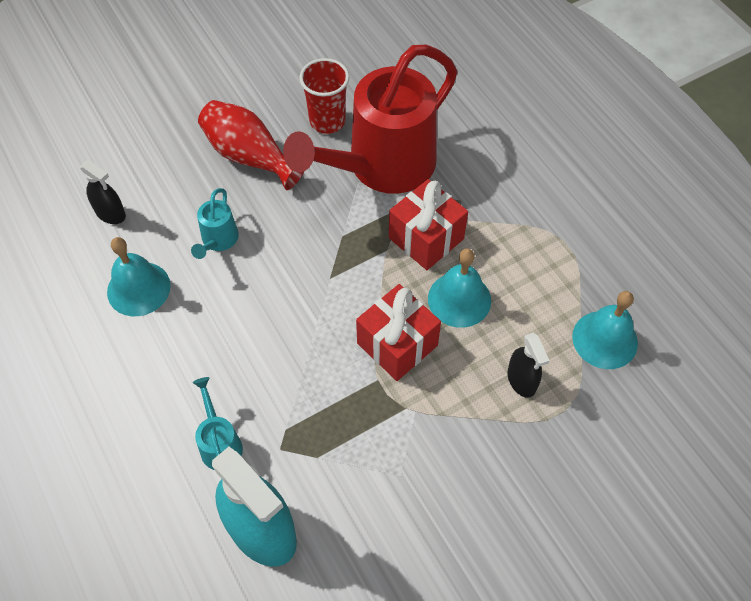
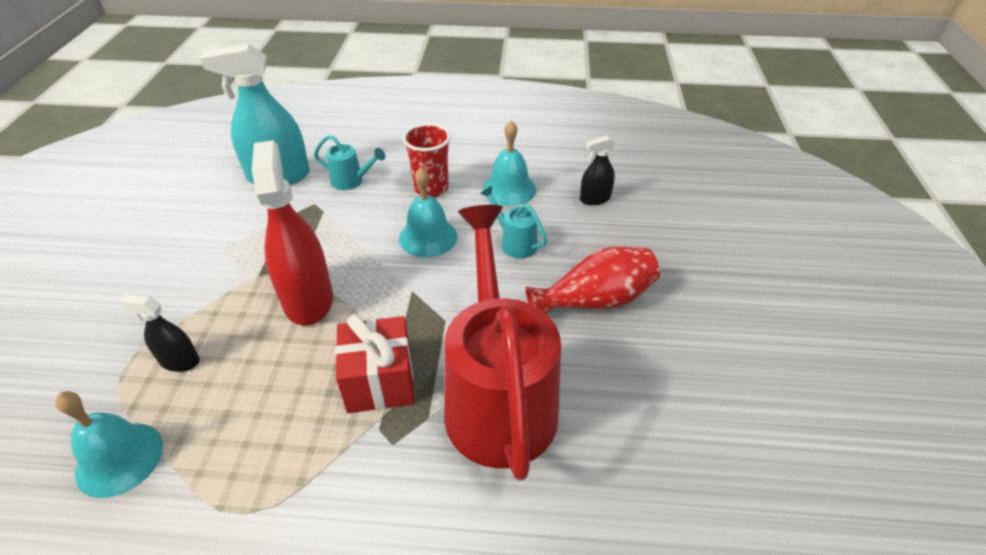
camera: 125 degrees right, 15 degrees down
red cup [299,58,349,134] -> red cup moved to [403,123,451,197]
red gift [356,284,441,381] -> red spray bottle [252,140,333,326]
turquoise bell [428,248,491,328] -> turquoise bell moved to [399,167,457,258]

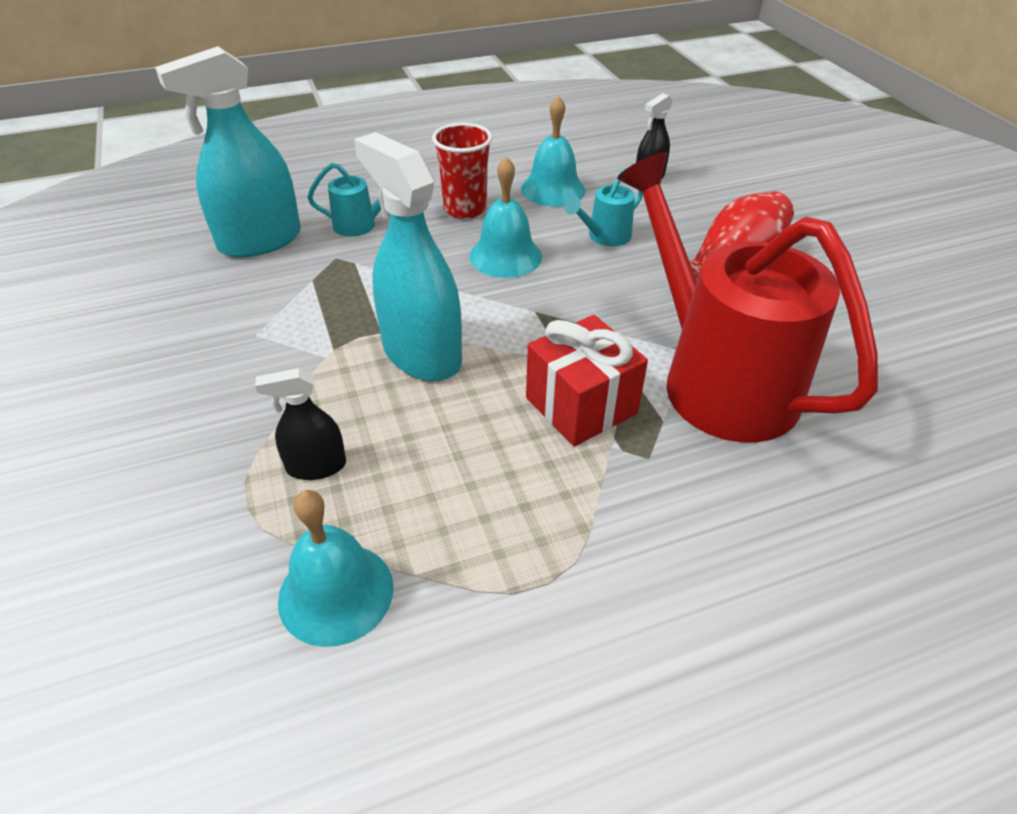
camera: 25 degrees left, 0 degrees up
red spray bottle [252,140,333,326] -> turquoise spray bottle [354,132,462,381]
turquoise watering can [480,186,547,259] -> turquoise watering can turned 60 degrees counterclockwise [565,168,643,246]

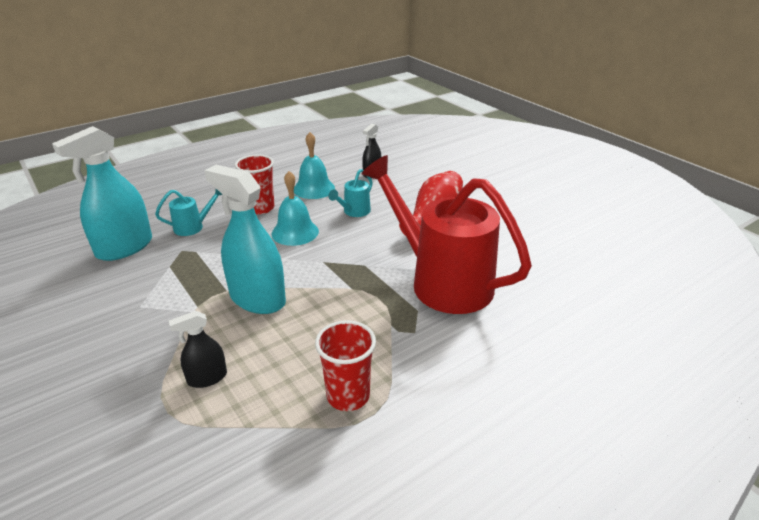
camera: 15 degrees left, 10 degrees down
turquoise bell [278,490,394,647] -> none
red gift [526,315,648,447] -> none
none -> red cup [315,320,376,411]

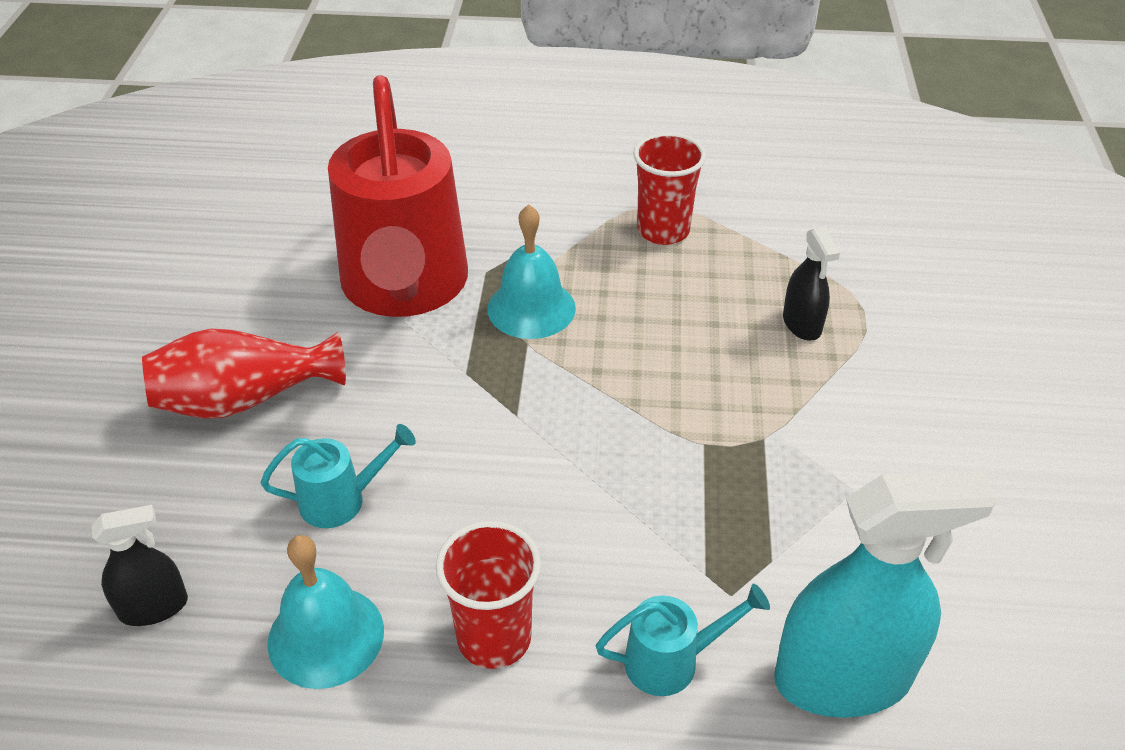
camera: 140 degrees left, 10 degrees up
turquoise watering can [155,189,223,236] -> turquoise watering can turned 150 degrees clockwise [596,584,770,696]
black spray bottle [169,311,227,388] -> black spray bottle turned 60 degrees clockwise [783,227,840,341]
turquoise spray bottle [204,165,286,314] -> none
turquoise bell [272,171,319,246] -> turquoise bell moved to [487,204,576,339]

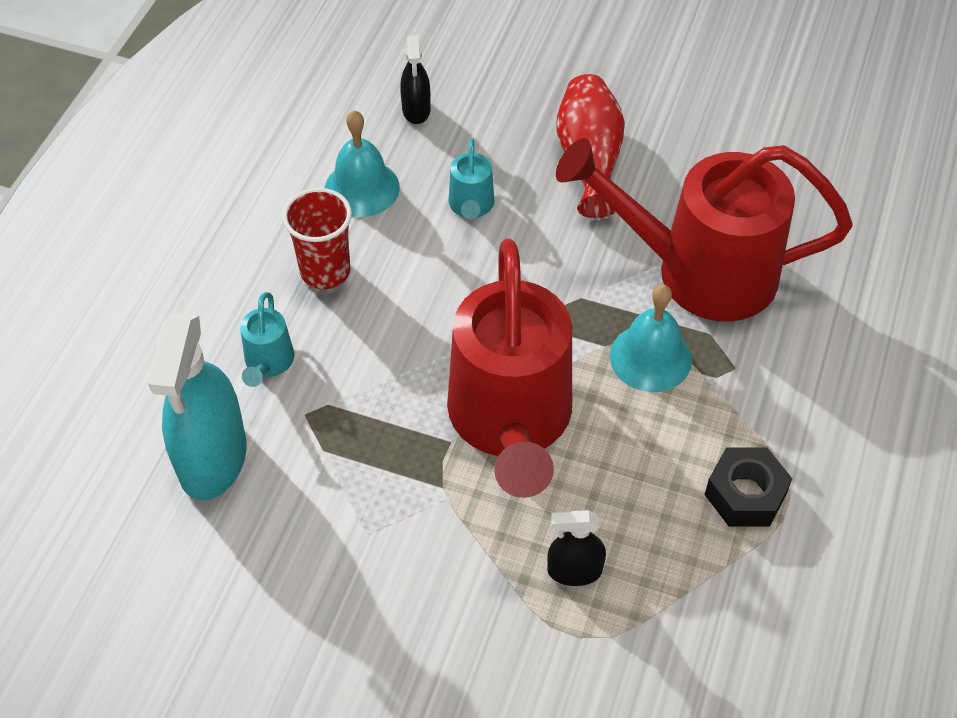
camera: 105 degrees right, 10 degrees up
red cup [633,133,706,245] -> black nut [705,447,792,526]
none -> red watering can [447,239,572,498]

